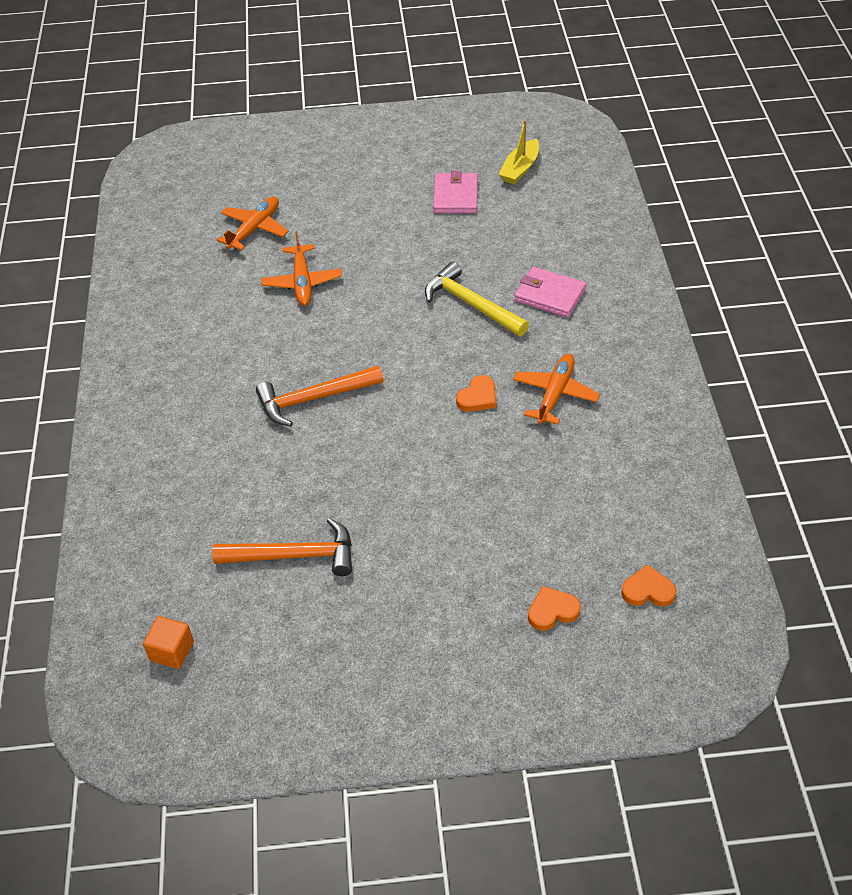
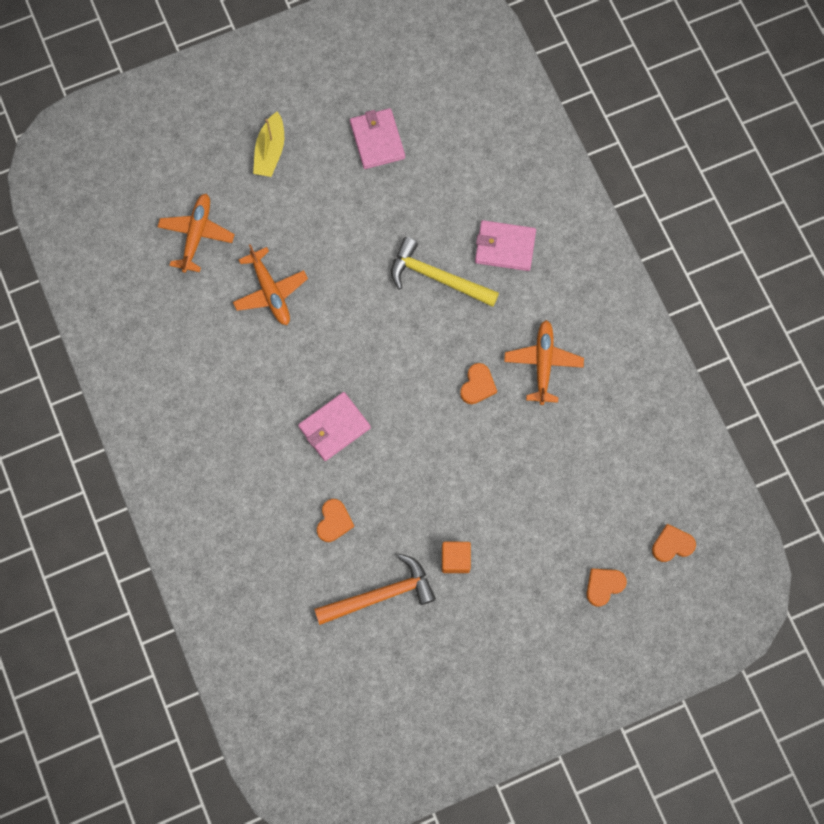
camera: 20 degrees left, 25 degrees up
orange cube [143,616,194,669] -> orange cube moved to [442,542,471,573]
orange hammer [256,366,383,426] -> pink wallet [298,392,371,461]
yellow boat [499,120,539,185] -> yellow boat moved to [253,111,284,177]
none -> orange heart [317,499,354,542]

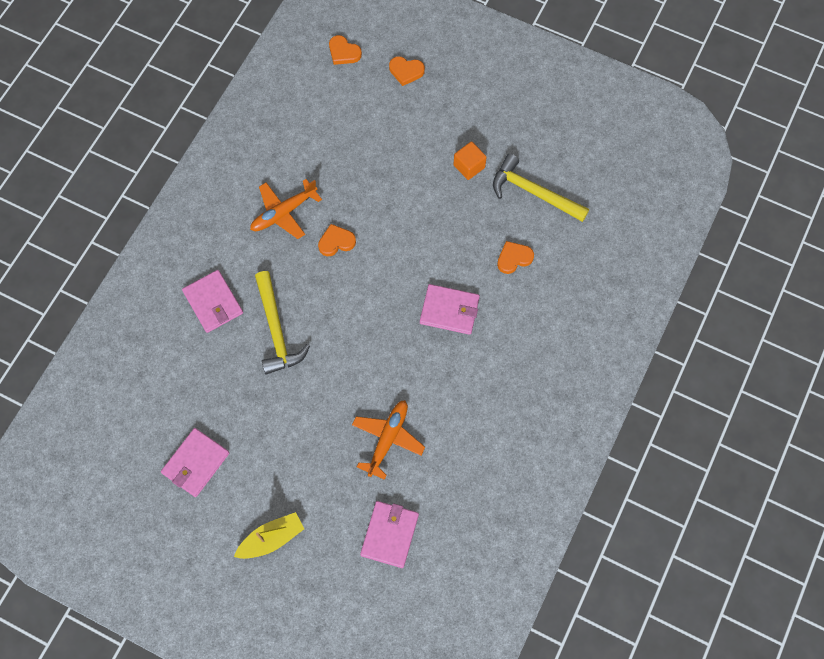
camera: 130 degrees left, 5 degrees down
orange plane [157,194,235,273] -> pink wallet [360,501,419,568]
orange hammer [314,554,436,625] -> yellow hammer [493,154,589,222]

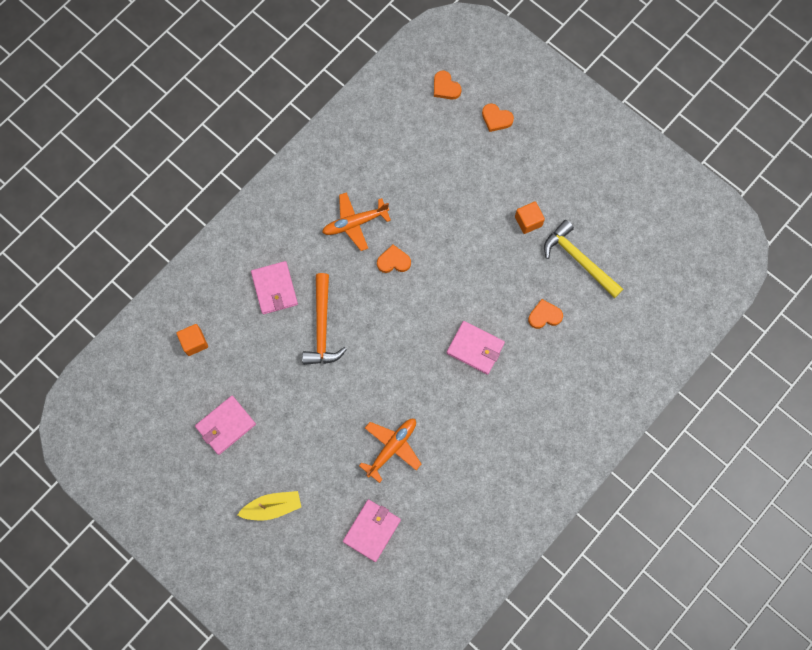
camera: 15 degrees right, 5 degrees up
yellow hammer [255,271,310,375] -> orange hammer [302,273,347,365]
none -> orange cube [177,324,208,356]

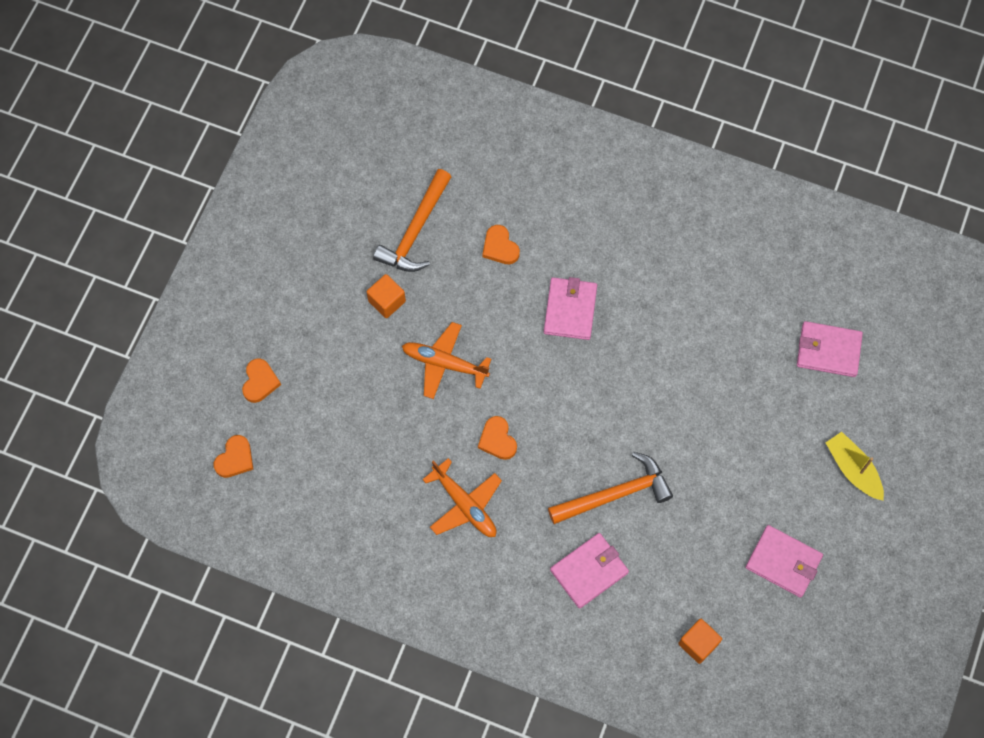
camera: 110 degrees left, 5 degrees down
orange plane [359,419,421,483] -> orange plane moved to [402,322,491,399]
yellow hammer [544,220,623,298] -> orange hammer [373,169,451,272]

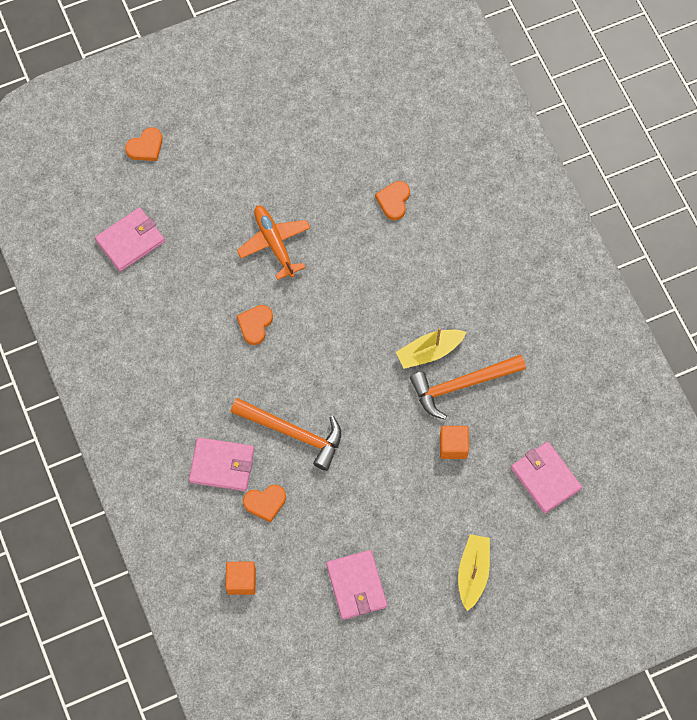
camera: 45 degrees right, 0 degrees up
orange heart [214,435,254,478] -> orange heart moved to [243,485,286,523]
orange cube [367,274,406,318] -> orange cube moved to [440,426,469,459]
orange hammer [373,169,451,272] -> orange hammer moved to [410,355,526,420]
orange plane [422,458,502,537] -> none
pink wallet [544,277,597,340] -> pink wallet moved to [95,207,165,272]
none -> yellow boat [396,328,467,369]

